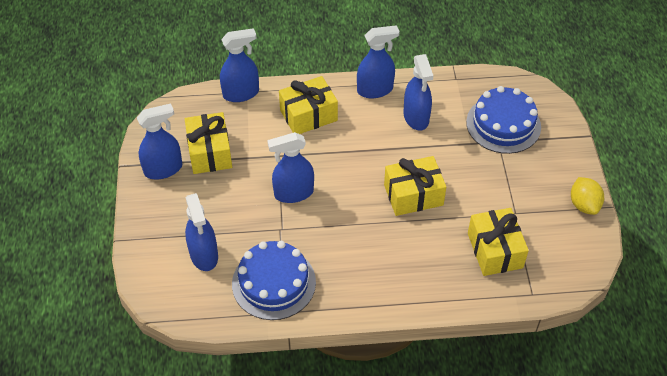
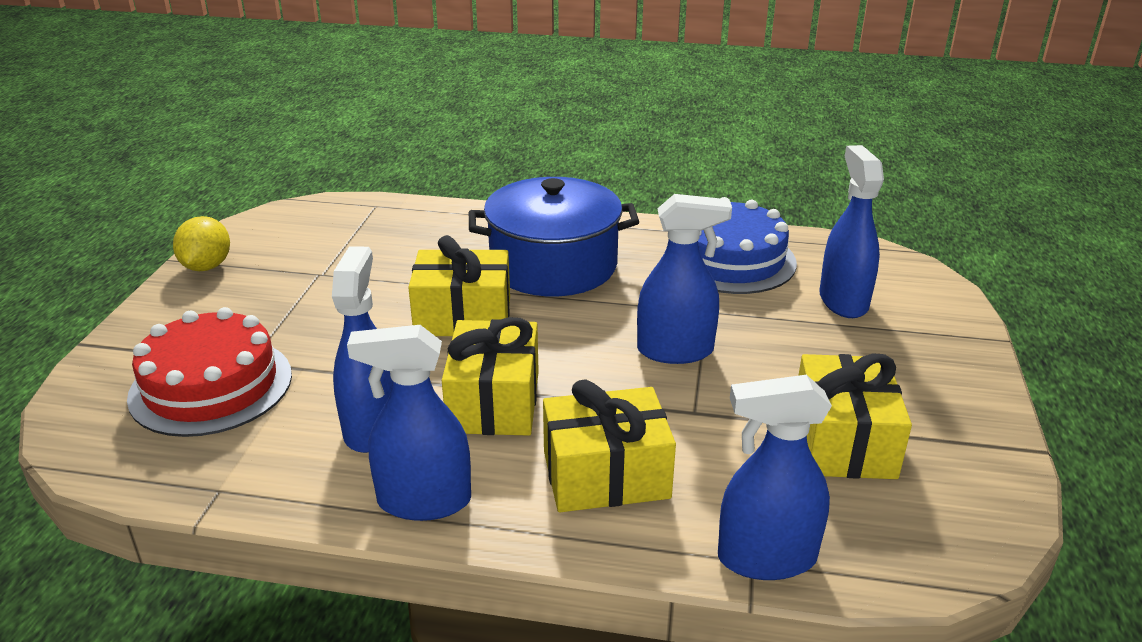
camera: 165 degrees left, 20 degrees down
blue spray bottle [137,103,182,179] -> none
blue cake [466,86,541,154] -> red cake [127,307,292,437]
yellow gift [468,208,529,276] -> yellow gift moved to [442,317,539,436]
none -> blue pot [469,177,639,296]

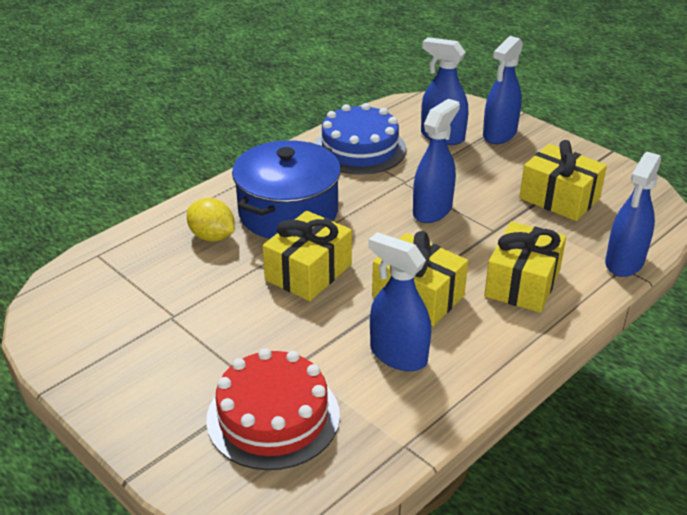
camera: 55 degrees left, 5 degrees up
yellow lemon [173,216,230,271] -> yellow lemon moved to [187,198,235,242]
blue spray bottle [347,325,471,521] -> blue spray bottle moved to [483,36,523,144]

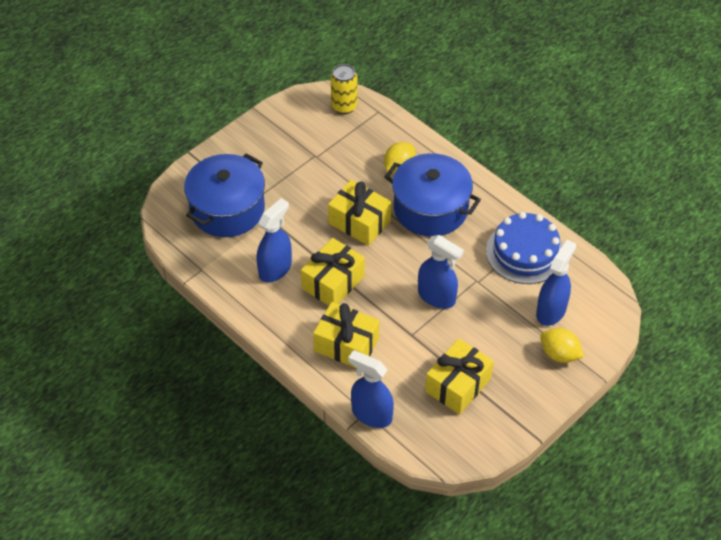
camera: 90 degrees right, 15 degrees up
red cake [206,348,340,470] -> blue pot [184,153,265,237]
blue spray bottle [483,36,523,144] -> yellow lemon [540,328,584,363]
none -> yellow can [331,64,358,114]

